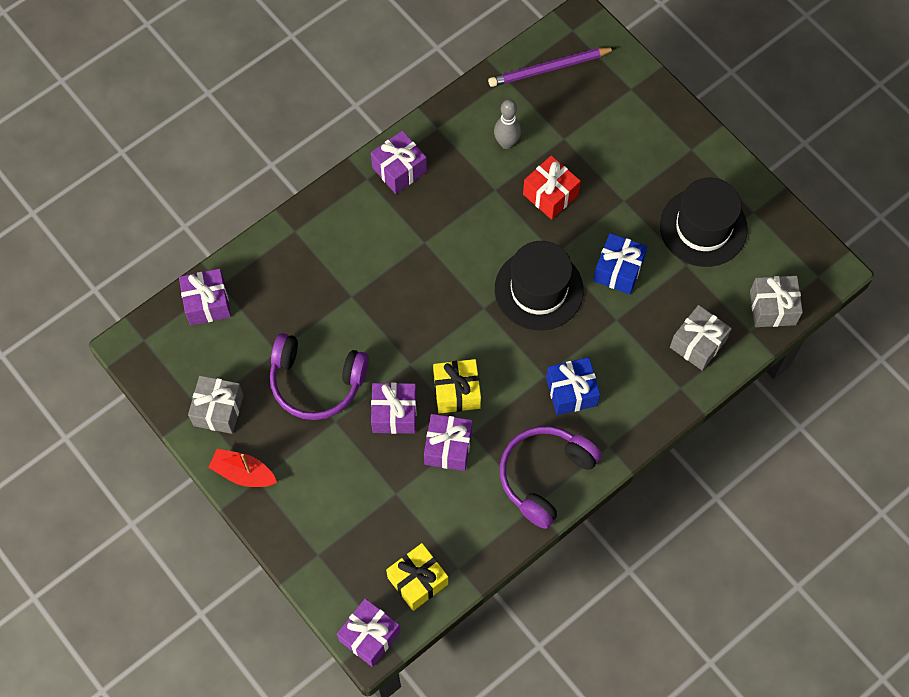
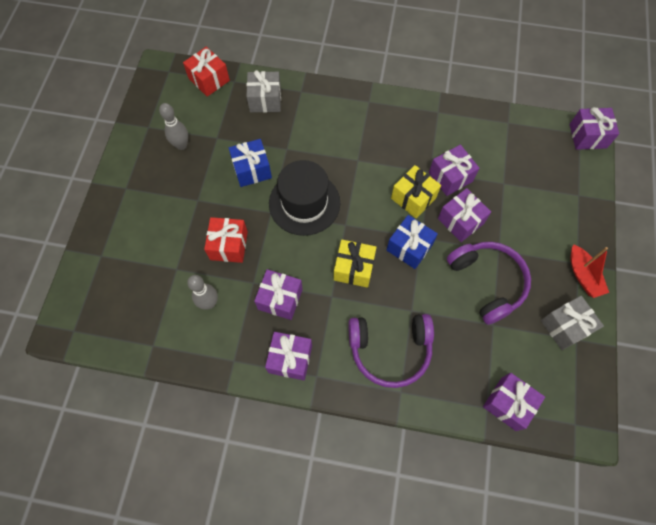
camera: 130 degrees left, 0 degrees up
yellow gift [386,543,448,611] -> yellow gift moved to [334,239,377,288]
purple pencil [488,47,616,87] -> none
purple headphones [500,426,602,529] -> purple headphones moved to [348,314,434,388]
blue gift [546,357,600,415] -> blue gift moved to [387,215,438,269]
black hat [660,178,748,267] -> grey bowling pin [159,103,188,150]
grey gift [750,276,803,327] -> red gift [183,47,230,97]
none -> purple gift [254,269,303,320]

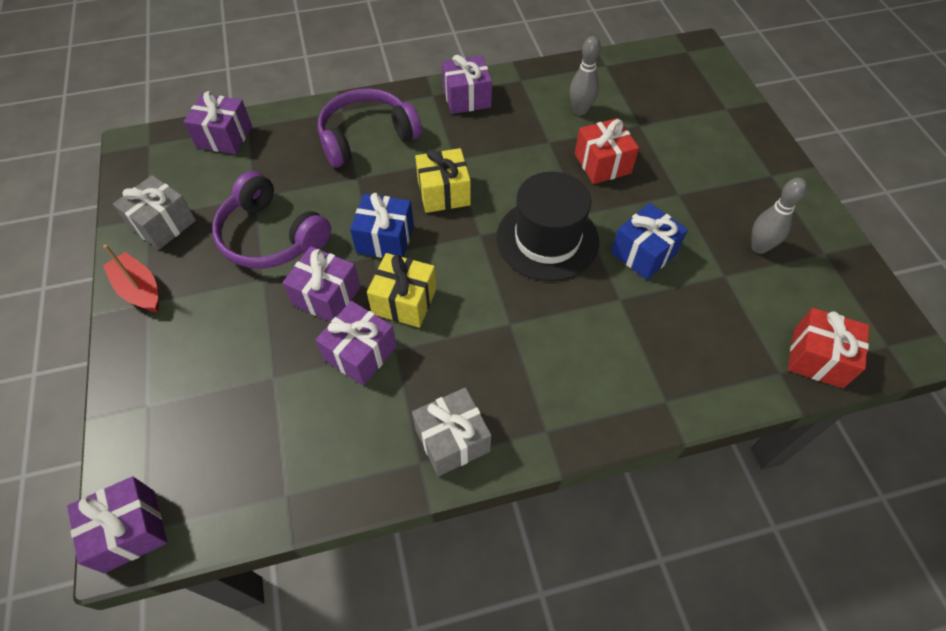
camera: 155 degrees right, 10 degrees down
grey gift [246,70,281,112] -> grey gift moved to [412,387,491,477]
purple gift [254,269,303,320] -> none

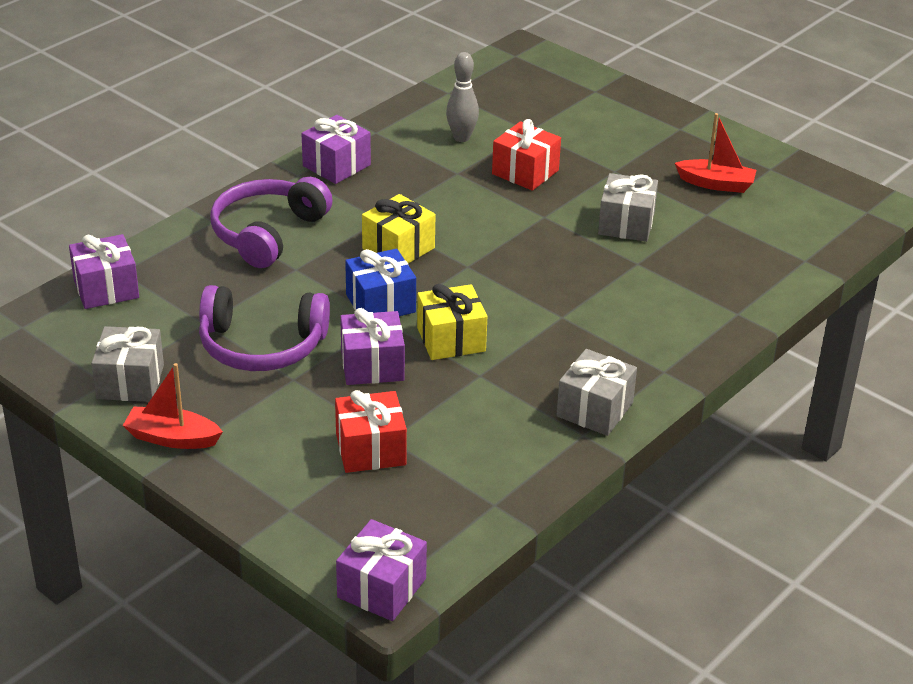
camera: 35 degrees left, 20 degrees down
purple gift [315,301,397,386] -> none
black hat [496,172,599,281] -> none
blue gift [611,203,688,280] -> grey gift [598,173,658,242]
grey bowling pin [751,178,807,254] -> red boat [675,113,756,193]
red gift [788,308,869,388] -> red gift moved to [335,390,407,473]

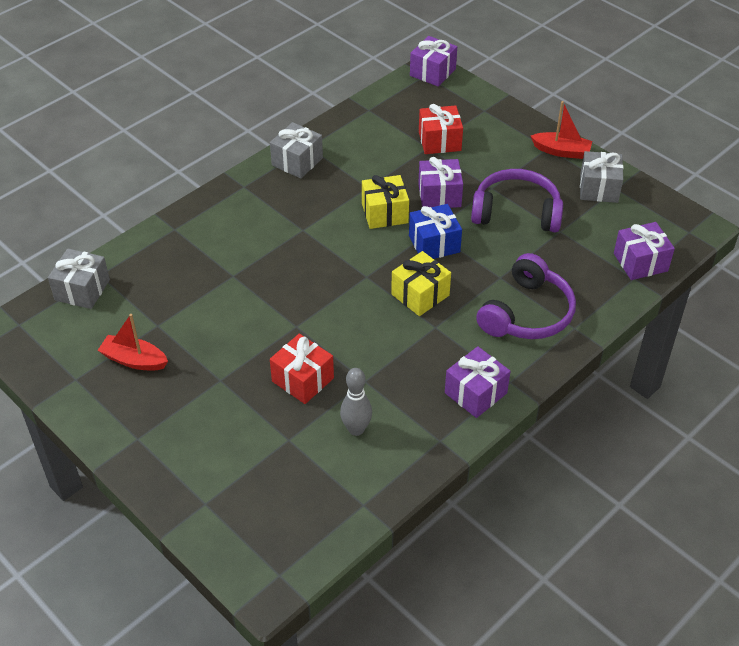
camera: 175 degrees left, 10 degrees up
grey gift [598,173,658,242] -> grey gift moved to [48,249,110,309]

